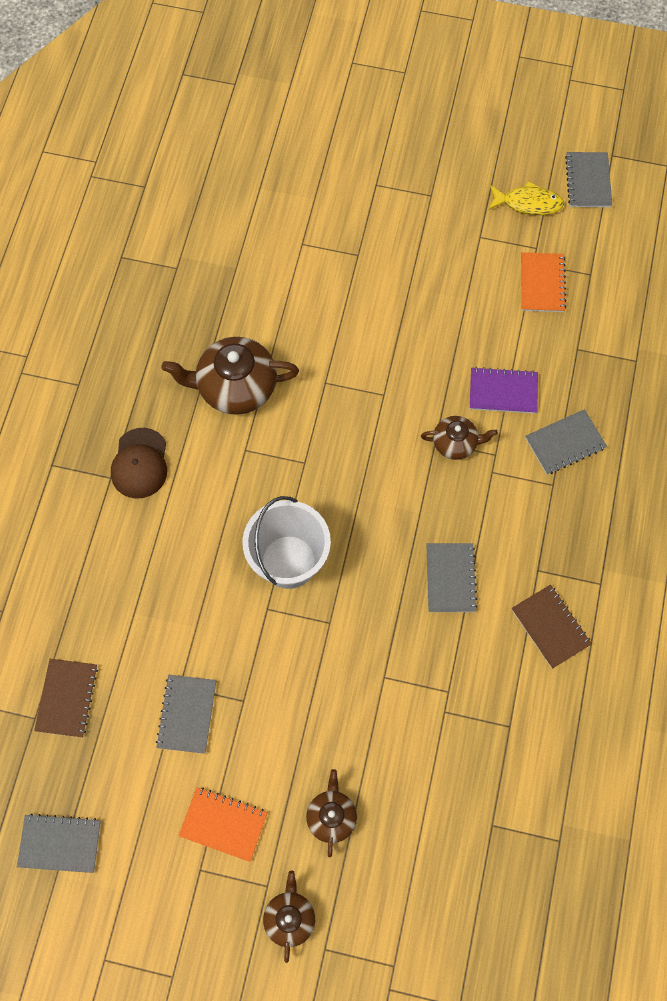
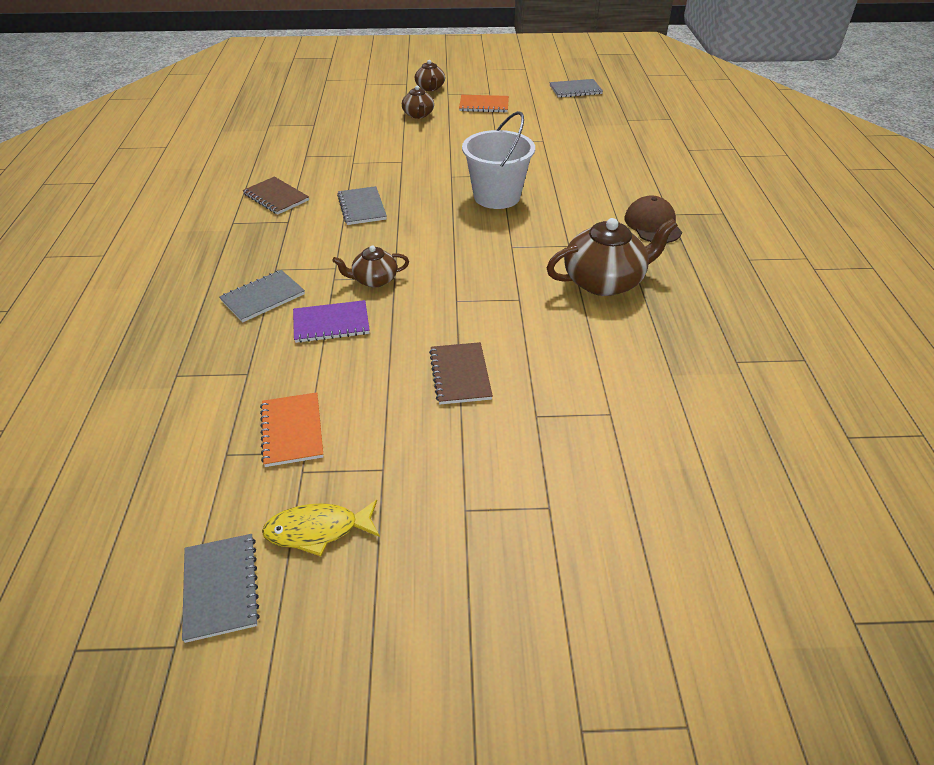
camera: 165 degrees right, 25 degrees down
brown notebook [34,659,98,738] -> brown notebook moved to [429,342,493,405]
grey notebook [156,675,216,754] -> none

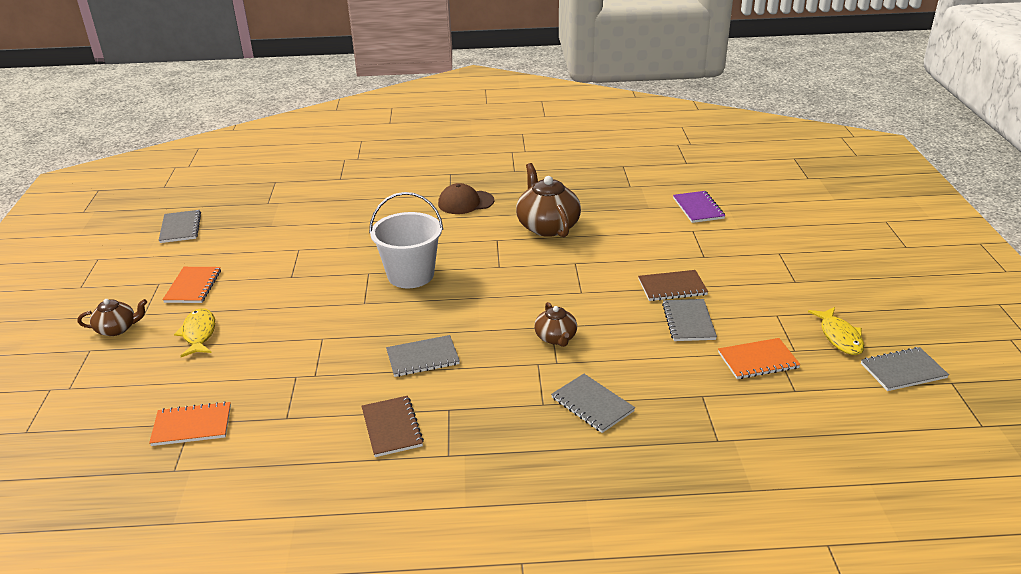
camera: 90 degrees left, 10 degrees down
brown notebook [242,176,309,215] -> brown notebook turned 60 degrees counterclockwise [362,396,424,457]
purple notebook [293,300,370,343] -> purple notebook moved to [673,191,725,223]
brown teapot [402,86,434,119] -> yellow fish [174,308,215,357]
none -> orange notebook [149,401,231,446]
none -> grey notebook [662,299,717,341]

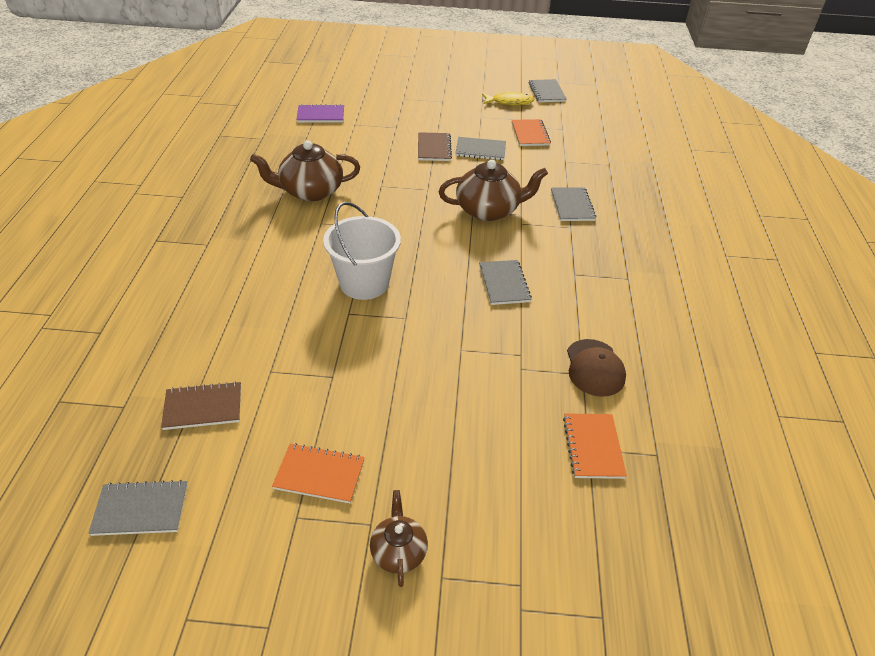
camera: 85 degrees left, 10 degrees up
yellow fish [174,308,215,357] -> none
brown notebook [362,396,424,457] -> brown notebook moved to [161,381,241,430]
brown cap [438,183,494,214] -> brown cap moved to [567,339,626,397]
brown teapot [534,302,577,347] -> brown teapot [439,160,548,221], size x1.80
grey notebook [551,374,635,433] -> grey notebook turned 60 degrees counterclockwise [551,187,596,221]

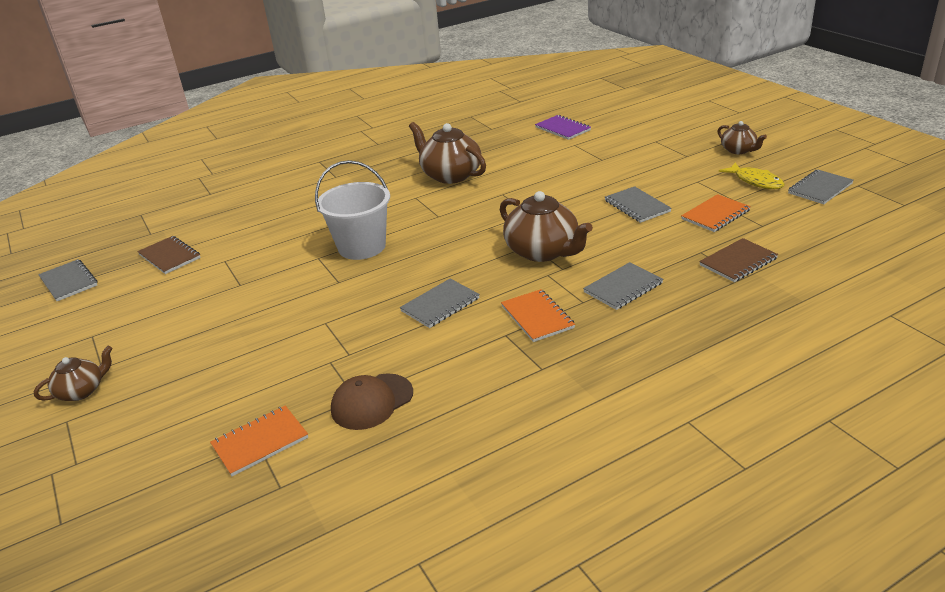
camera: 60 degrees right, 10 degrees down
orange notebook [272,443,365,503] -> orange notebook moved to [501,289,575,342]
brown notebook [418,132,452,161] -> brown notebook moved to [699,238,778,282]
none -> brown teapot [718,121,767,154]

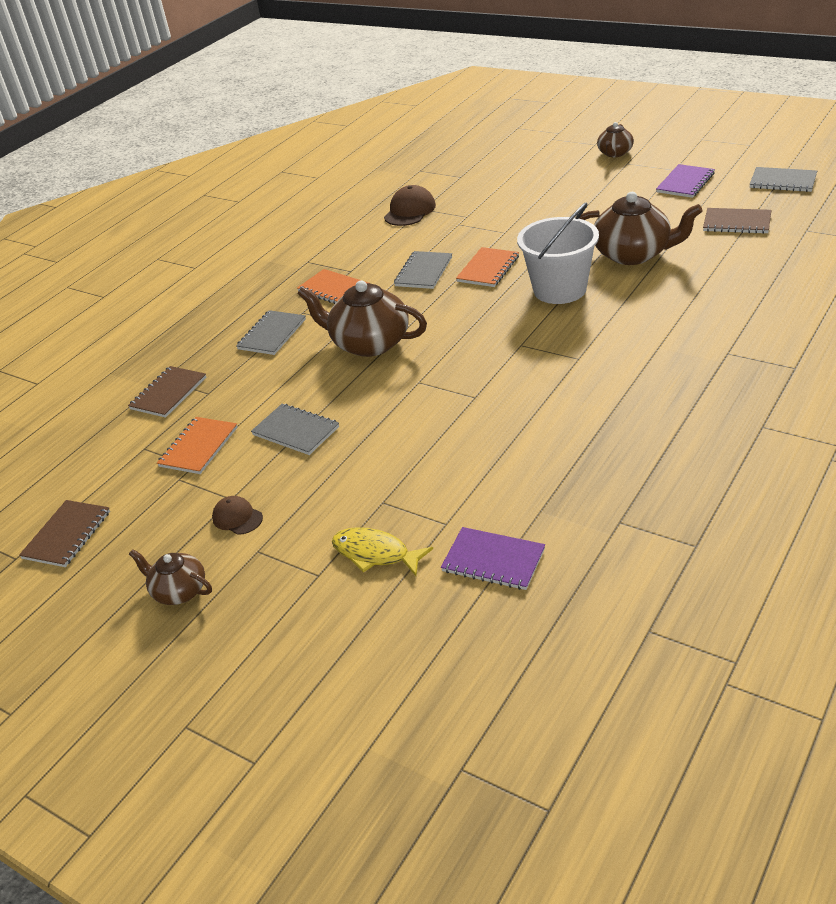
camera: 155 degrees right, 5 degrees up
orange notebook [210,405,308,476] -> orange notebook moved to [456,247,519,287]
brown teapot [409,122,486,184] -> brown teapot moved to [579,192,703,265]
yellow fish [719,163,785,189] -> yellow fish moved to [332,527,433,576]
grey notebook [788,169,854,204] -> brown notebook [19,500,110,567]
none -> brown cap [212,496,263,535]
none -> purple notebook [656,164,715,198]

